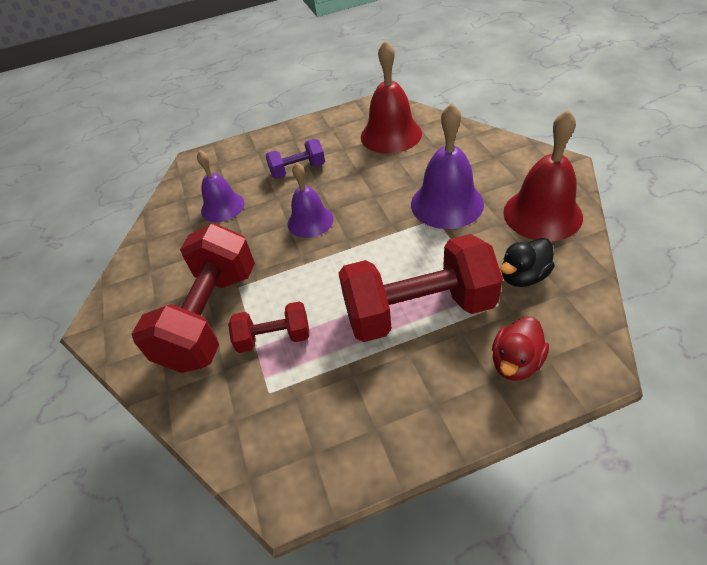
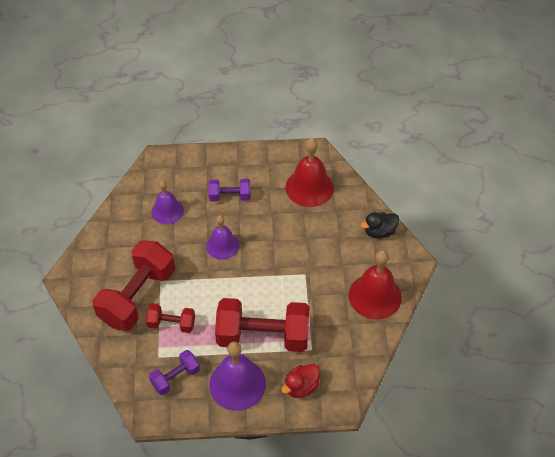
camera: 10 degrees right, 5 degrees up
purple bell [411,103,484,229] -> purple bell moved to [209,341,266,411]
black duck [501,238,555,287] -> black duck moved to [361,212,399,238]
none -> purple dumbbell [149,350,200,395]

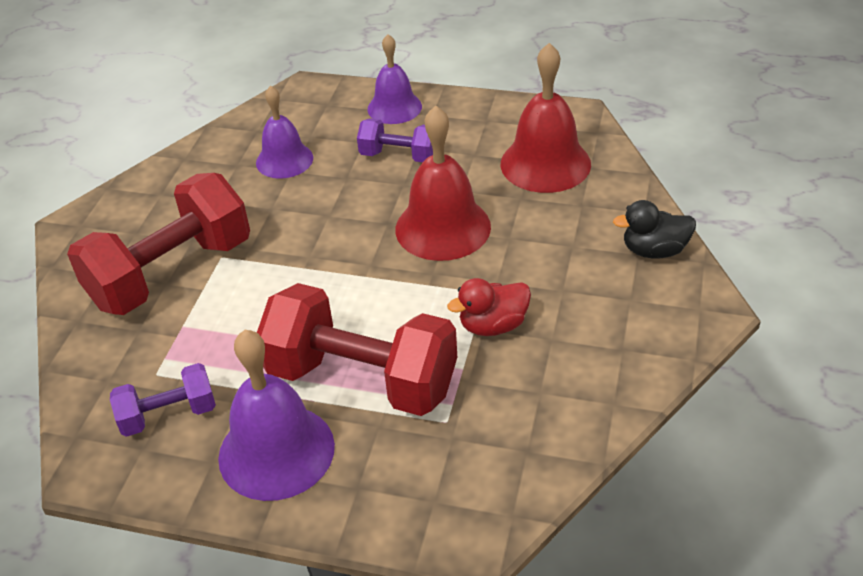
camera: 20 degrees right, 10 degrees down
red dumbbell [146,304,195,333] -> none
purple bell [206,215,239,260] -> purple bell moved to [367,34,422,124]
red duck [281,364,320,398] -> red duck moved to [447,278,531,336]
red bell [349,250,402,319] -> red bell moved to [395,106,491,261]

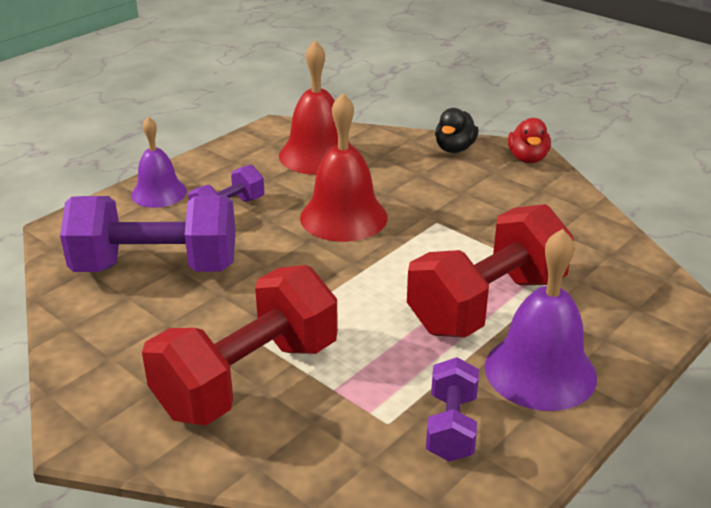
camera: 65 degrees left, 10 degrees down
red dumbbell [67,173,250,315] -> red dumbbell turned 60 degrees clockwise [142,265,338,426]
purple bell [256,86,313,179] -> purple dumbbell [60,196,236,272]
red duck [447,278,531,336] -> red duck moved to [508,118,551,163]

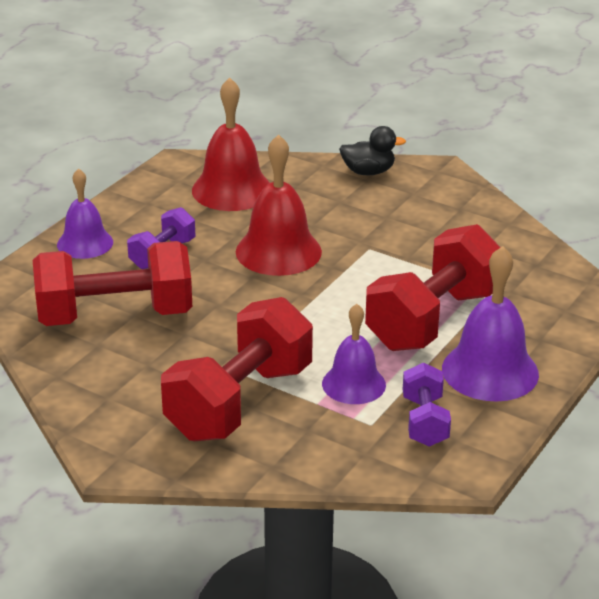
camera: 10 degrees left, 0 degrees up
purple dumbbell [60,196,236,272] -> red dumbbell [33,241,192,326]
black duck [435,108,479,153] -> black duck turned 105 degrees counterclockwise [339,126,406,175]
red duck [508,118,551,163] -> none
none -> purple bell [322,304,386,404]

